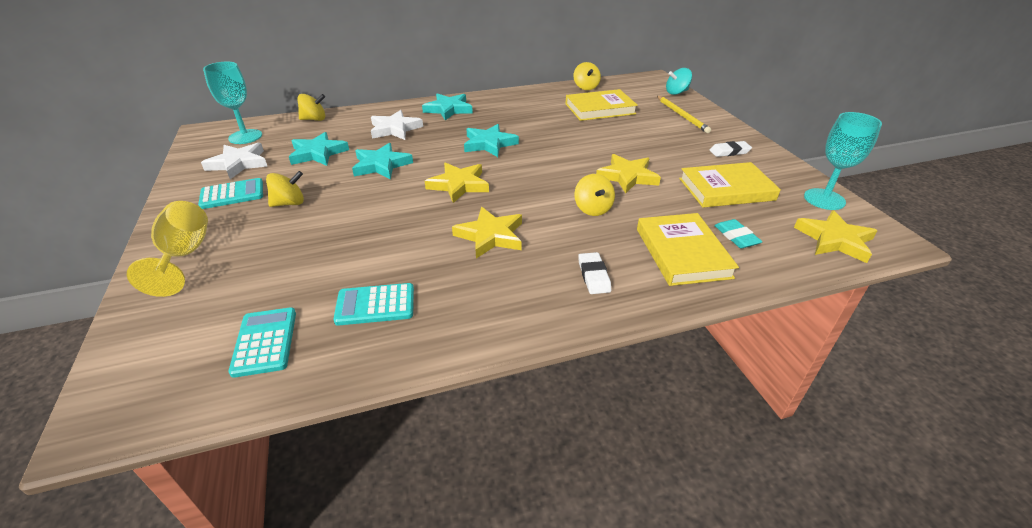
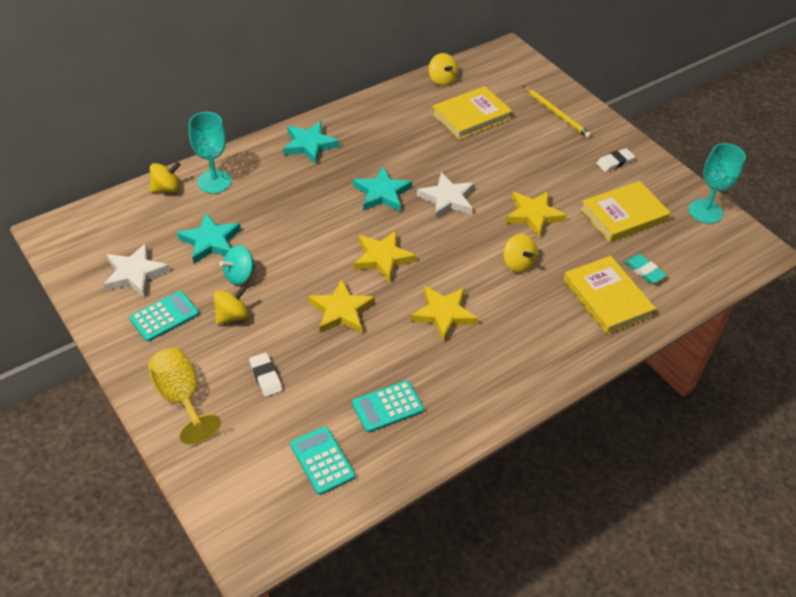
camera: 20 degrees left, 10 degrees up
turquoise goblet [203,62,262,144] -> turquoise goblet moved to [189,112,232,193]
turquoise star [352,143,413,180] -> none
white star [371,110,423,140] -> white star moved to [417,172,475,218]
white eraser [578,252,611,294] -> white eraser moved to [249,352,283,397]
turquoise spinning top [666,68,692,95] -> turquoise spinning top moved to [219,245,256,285]
yellow star [794,210,878,263] -> yellow star moved to [308,279,375,334]

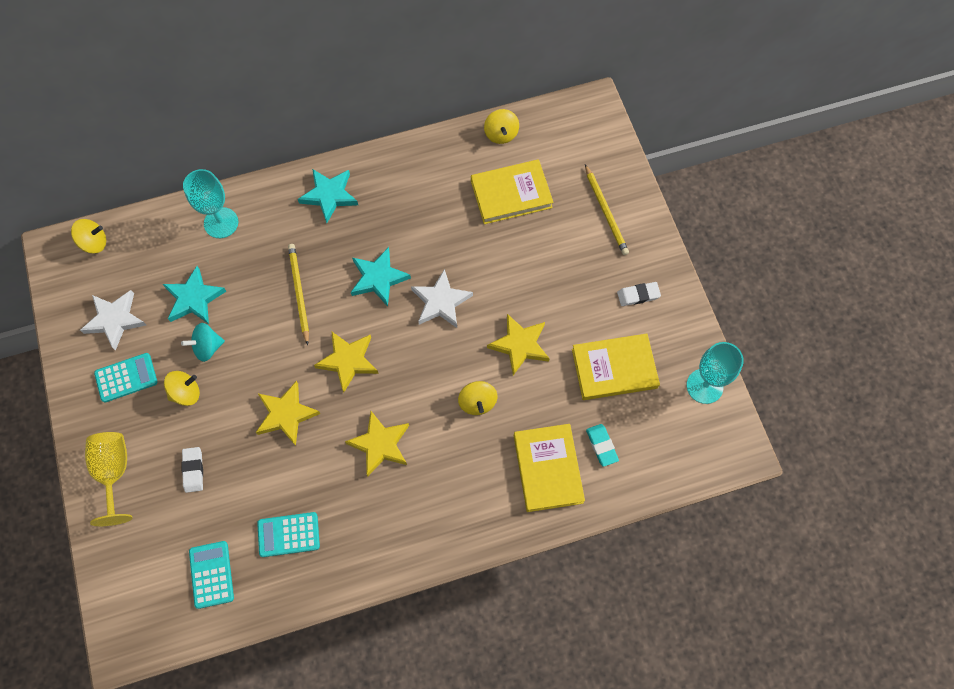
camera: 20 degrees right, 20 degrees up
yellow spinning top [150,162,181,193] -> yellow spinning top moved to [71,219,106,253]
none -> yellow pencil [288,244,309,345]

